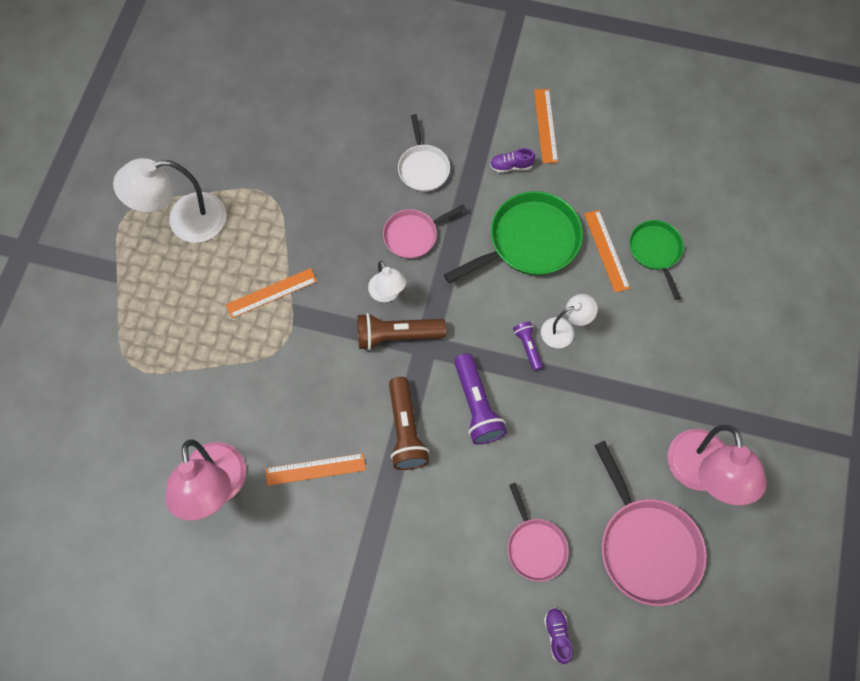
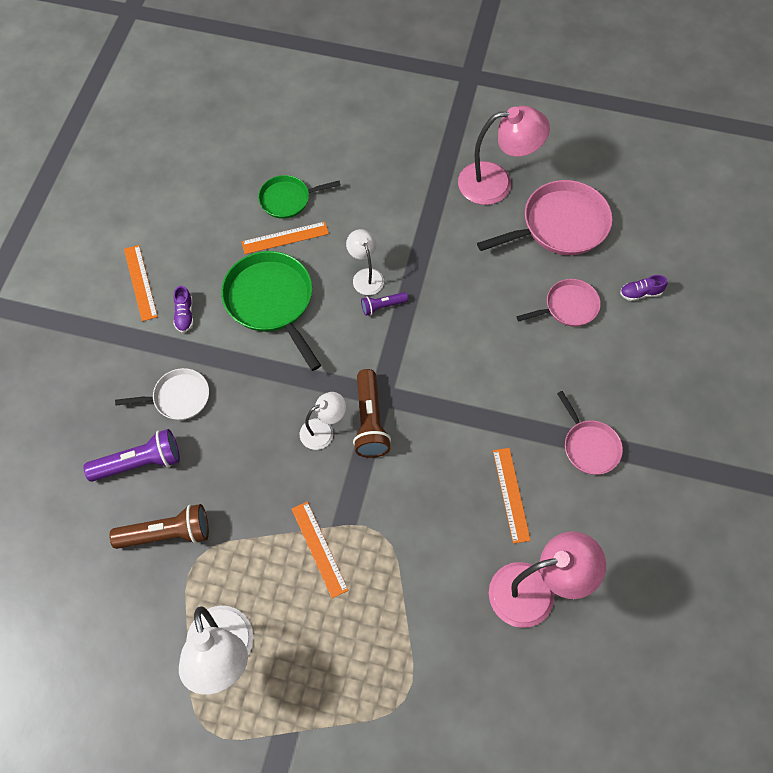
camera: 90 degrees left, 5 degrees down
pink pan [383,205,466,259] -> pink pan moved to [557,391,623,475]
brown flashlight [389,377,429,470] -> brown flashlight moved to [109,504,209,549]
purple flashlight [454,353,507,445] -> purple flashlight moved to [83,429,180,482]
orange ruler [534,89,558,163] -> orange ruler turned 75 degrees clockwise [124,245,158,321]

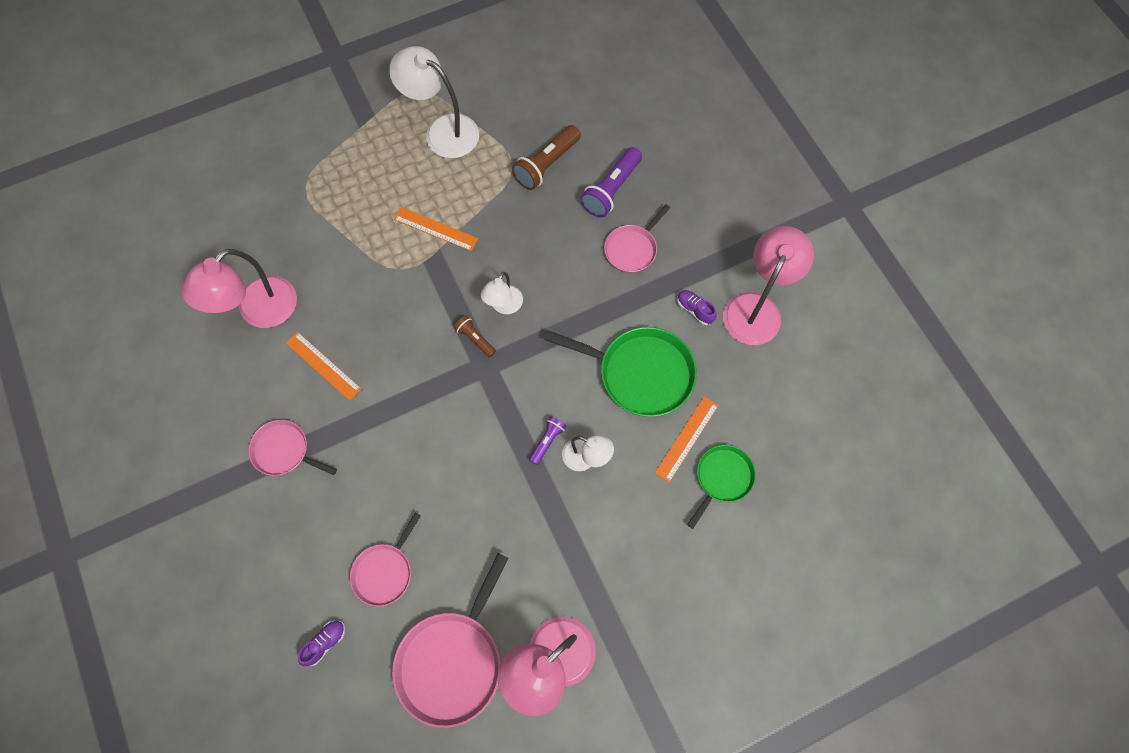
camera: 140 degrees right, 5 degrees up
white pan [115,368,209,420] -> pink pan [604,204,670,273]
orange ruler [124,245,158,321] -> pink lamp [723,226,814,345]
brown flashlight [353,369,391,458] -> brown flashlight [454,316,496,358], size x0.55

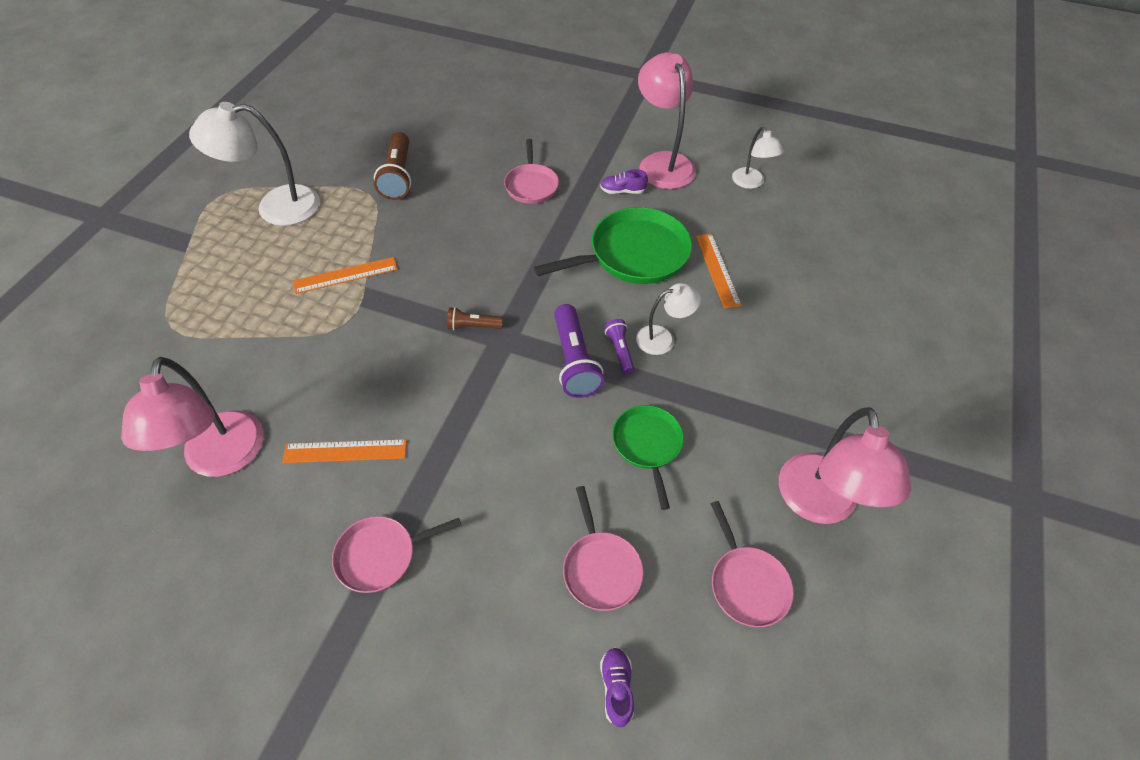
camera: 45 degrees left, 15 degrees down
pink pan [392,553,509,728] -> pink pan [711,501,794,627], size x0.59
white lamp [481,272,523,314] -> white lamp moved to [732,127,784,189]
purple flashlight [581,147,642,217] -> purple flashlight moved to [554,304,604,398]
green pan [687,445,756,529] -> green pan moved to [612,405,684,510]

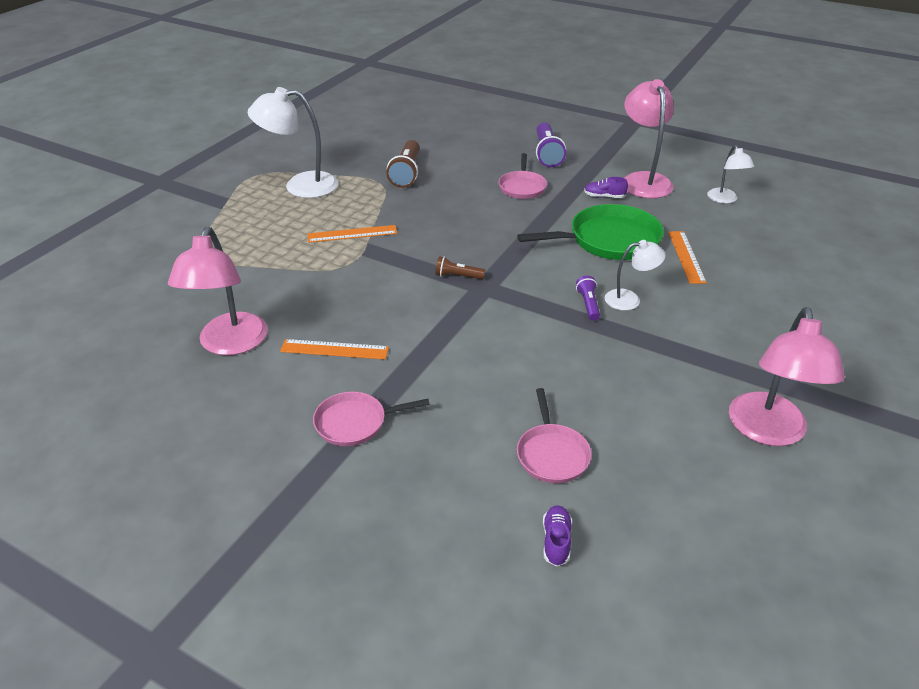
camera: 10 degrees right, 15 degrees down
purple flashlight [554,304,604,398] -> purple flashlight moved to [536,122,566,167]
green pan [612,405,684,510] -> none
pink pan [711,501,794,627] -> none

